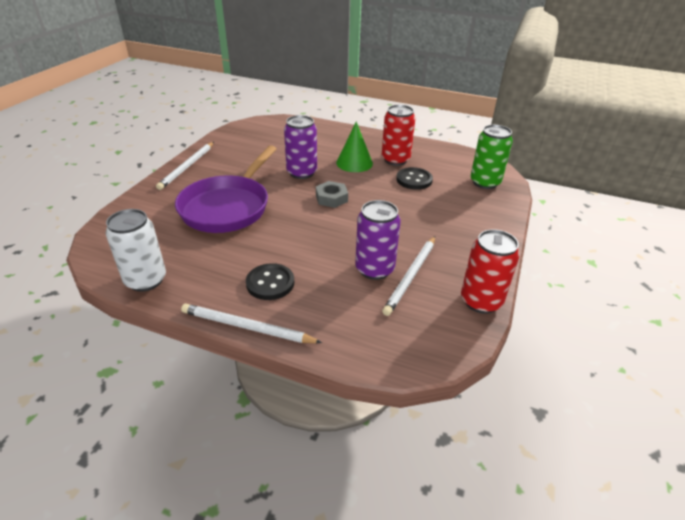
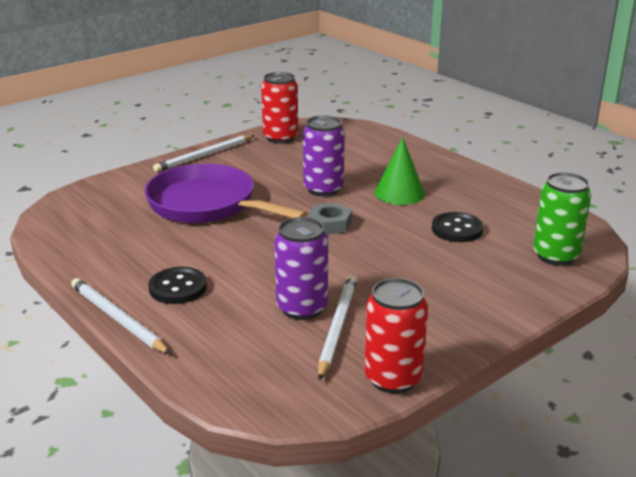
camera: 30 degrees right, 10 degrees down
white can [105,209,166,292] -> none
purple pan [175,145,277,233] -> purple pan turned 75 degrees clockwise [144,164,308,223]
red can [382,105,415,166] -> red can moved to [261,72,298,144]
white pencil [382,236,435,316] -> white pencil turned 135 degrees clockwise [318,275,357,380]

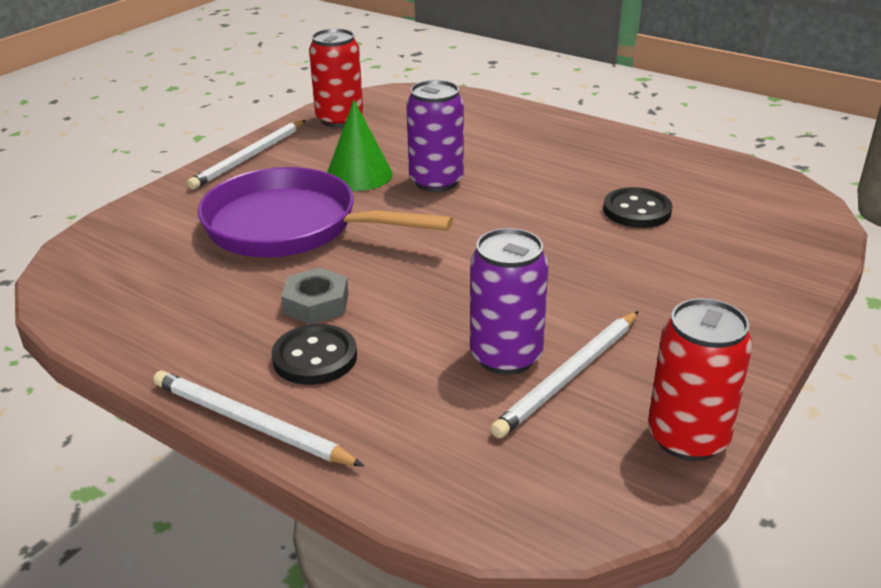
camera: 15 degrees left, 5 degrees up
grey nut [308,202,352,235] -> grey nut moved to [281,267,349,324]
white pencil [318,275,357,380] -> white pencil turned 135 degrees counterclockwise [490,311,639,438]
green cone [374,137,425,205] -> green cone moved to [327,100,393,191]
green can [533,172,591,266] -> none

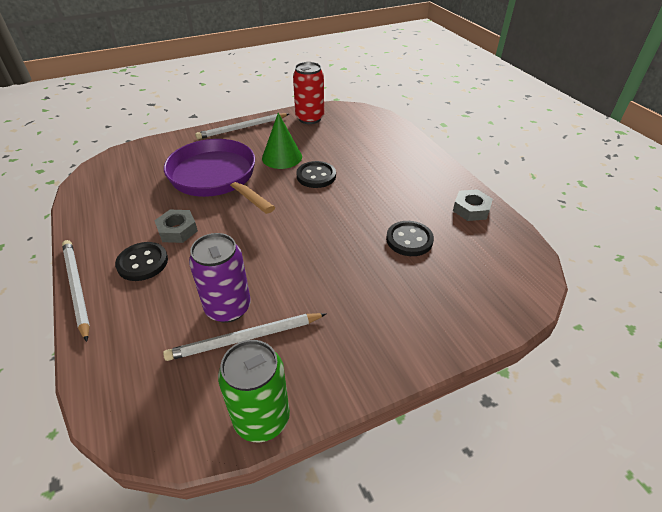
camera: 30 degrees right, 10 degrees up
purple can [406,80,464,192] -> black button [296,161,336,188]
red can [648,298,753,461] -> green can [218,340,290,442]
none -> grey nut [453,189,493,221]

